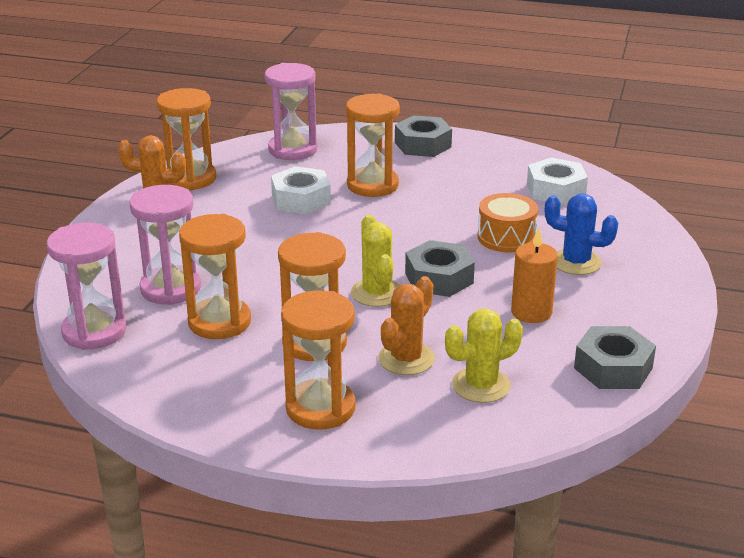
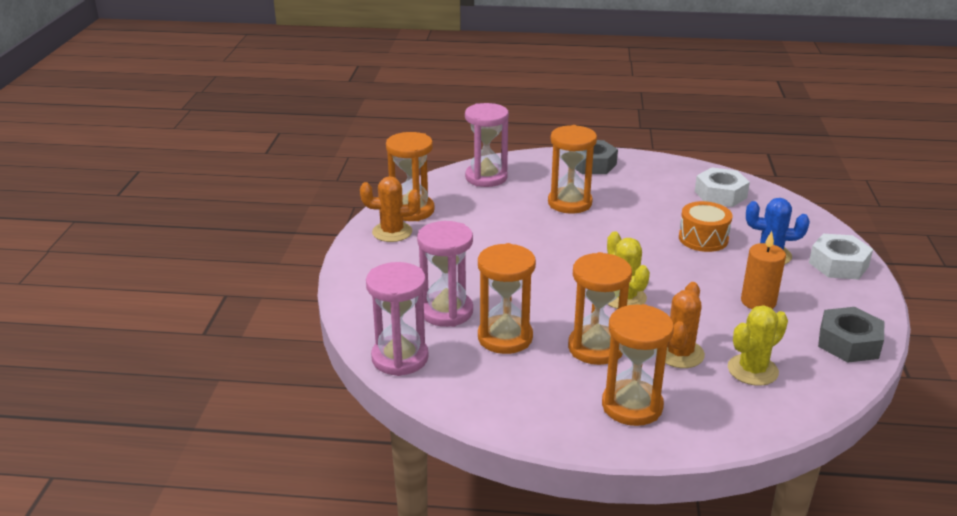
camera: 10 degrees left, 0 degrees up
white nut [271,166,331,214] -> white nut moved to [809,234,873,280]
grey nut [405,240,475,297] -> none

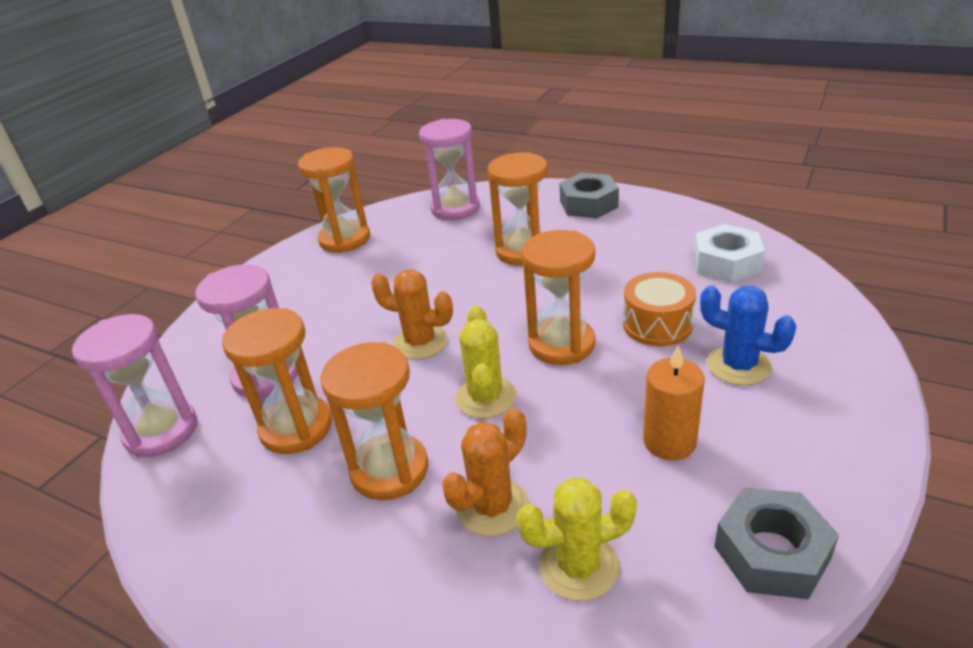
camera: 25 degrees right, 5 degrees up
orange cactus [360,176,420,242] -> orange cactus moved to [371,269,453,360]
orange hourglass [602,304,674,426] -> orange hourglass moved to [522,230,595,365]
white nut [809,234,873,280] -> none

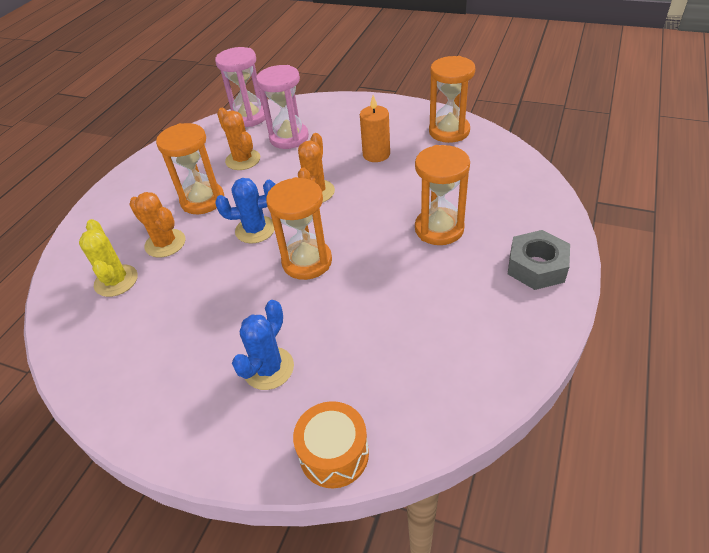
camera: 85 degrees right, 10 degrees up
orange hourglass [222,308,332,454] -> orange cactus [217,108,260,170]
pink hourglass [419,119,480,220] -> none
yellow cactus [455,306,517,418] -> blue cactus [215,178,276,243]
orange drum [623,272,696,347] -> orange drum moved to [293,401,369,488]
orange candle [643,345,705,460] -> orange candle moved to [360,95,390,162]
white nut [694,224,765,283] -> none
grey nut [714,488,839,599] -> none

